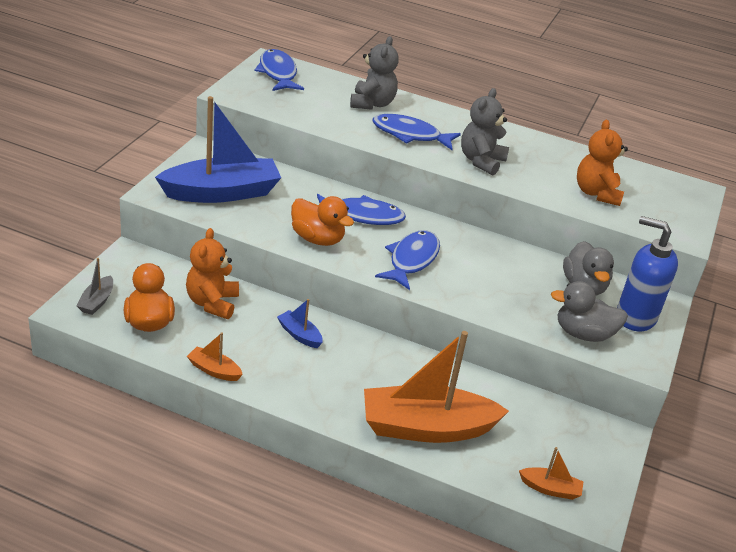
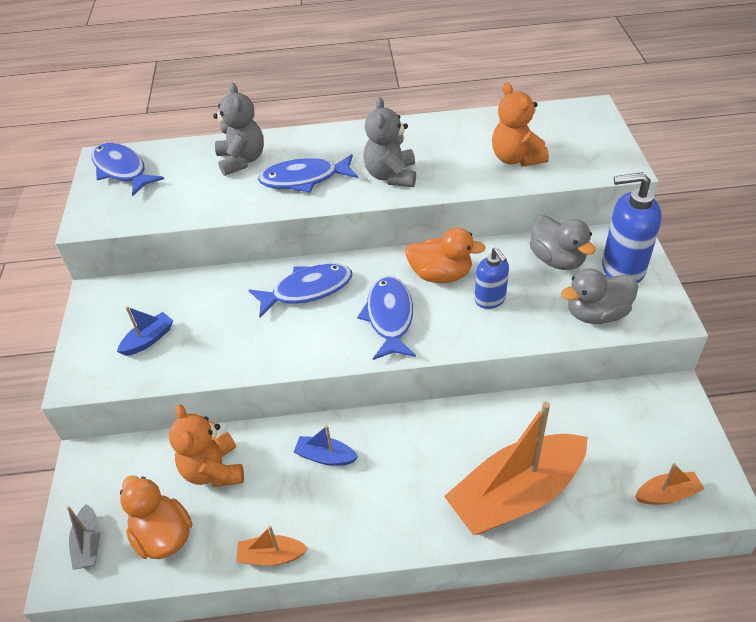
camera: 20 degrees left, 10 degrees up
blue boat [155,96,281,203] -> blue boat [117,306,173,356], size x0.43
orange duck [291,196,354,246] -> orange duck moved to [405,228,486,283]
none -> blue soap dispenser [475,247,509,309]

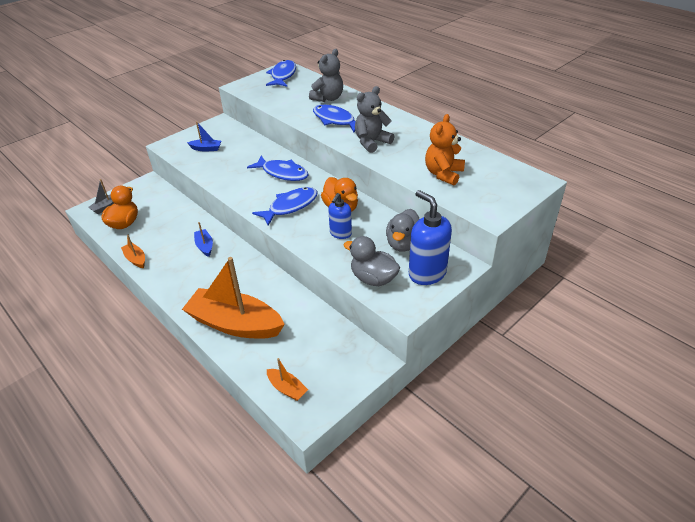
camera: 50 degrees right, 5 degrees down
orange teddy bear [169,404,244,487] -> none

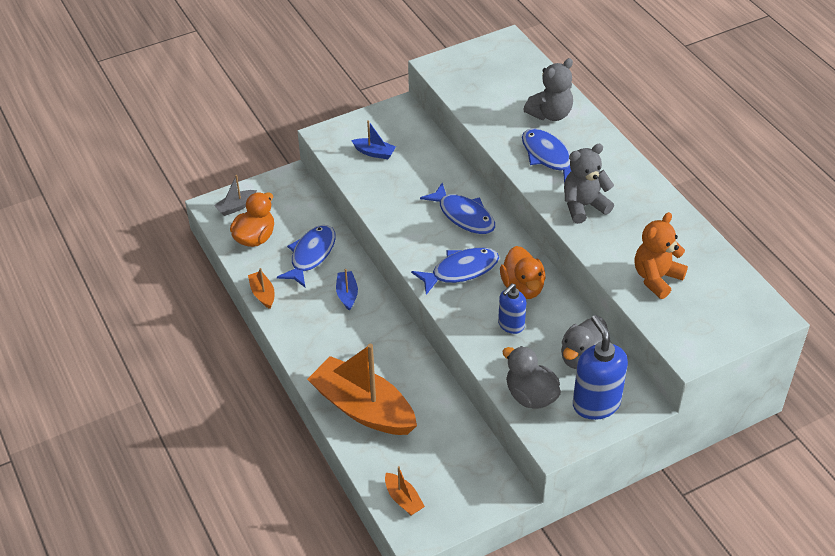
camera: 15 degrees right, 5 degrees up
blue fish [266,60,296,87] -> blue fish moved to [277,225,336,287]

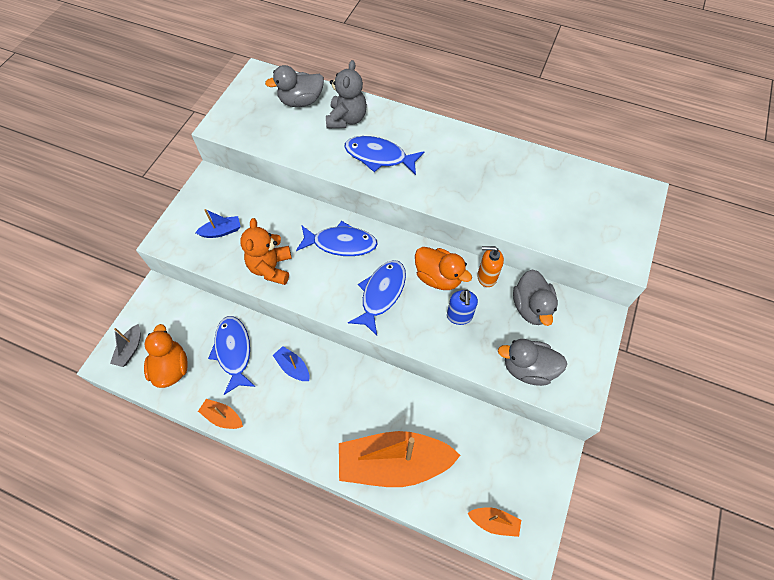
camera: 40 degrees left, 15 degrees up
grey teddy bear [564,144,614,224] -> none
blue soap dispenser [573,315,628,420] -> none
orange teddy bear [634,212,688,299] -> orange teddy bear moved to [240,218,292,285]
none -> grey duck [265,65,324,107]
none -> orange soap dispenser [477,246,504,287]

